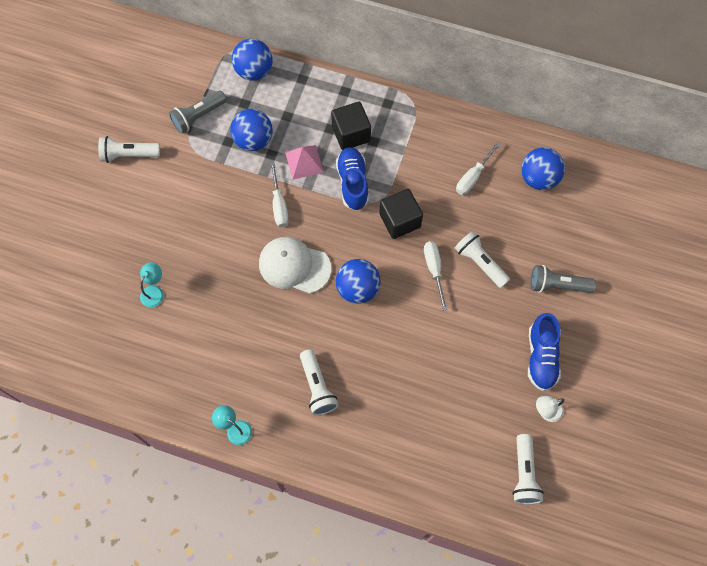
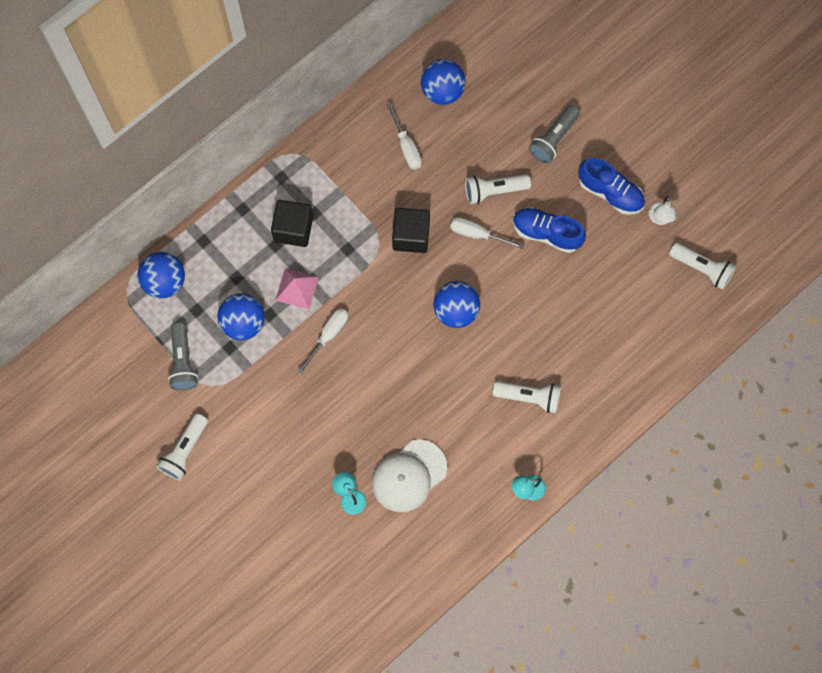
camera: 60 degrees left, 5 degrees up
white cap [259,237,331,294] -> white cap moved to [372,439,447,512]
white screwdriver [270,162,289,227] -> white screwdriver turned 75 degrees counterclockwise [298,308,348,374]
blue shoe [336,147,369,211] -> blue shoe moved to [513,207,586,253]

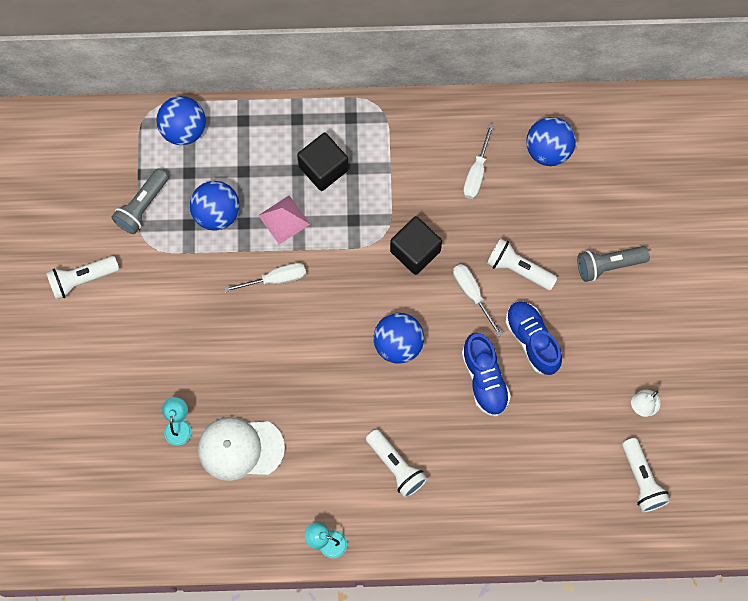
camera: 40 degrees right, 0 degrees up
blue shoe [578,158,645,215] -> blue shoe moved to [462,333,511,417]

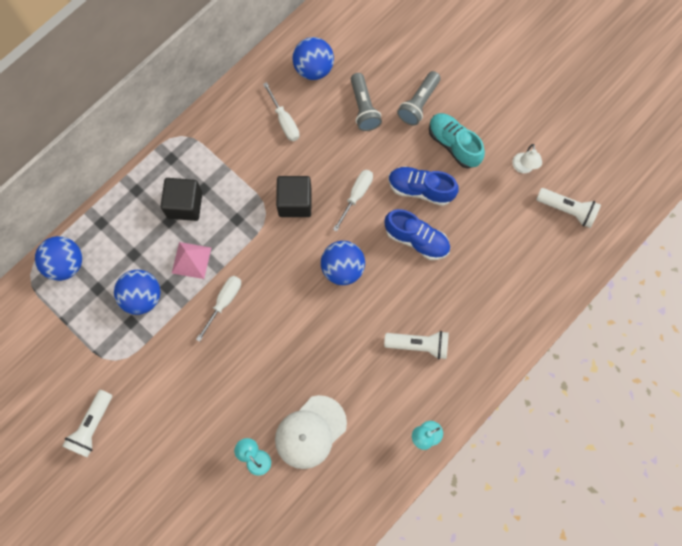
camera: 45 degrees left, 0 degrees up
grey flashlight [111,169,169,234] -> grey flashlight moved to [351,73,382,131]
white screwdriver [453,264,503,337] -> white screwdriver turned 105 degrees clockwise [333,170,373,232]
white flashlight [487,238,557,290] -> none
none -> turquoise shoe [429,113,485,168]

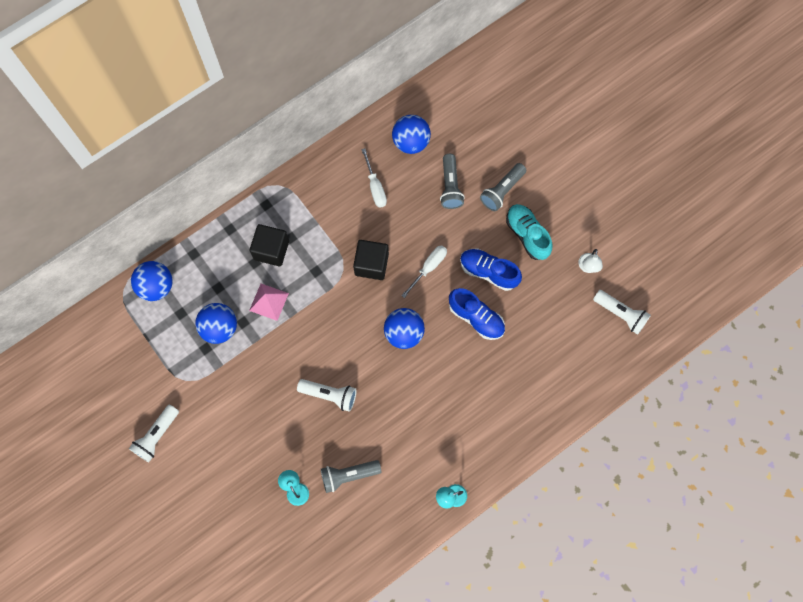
camera: 10 degrees right, 0 degrees up
white screwdriver [196,276,241,342] -> none
white cap [275,395,347,469] -> grey flashlight [321,460,382,493]
white flashlight [384,331,449,359] -> white flashlight moved to [297,379,357,412]

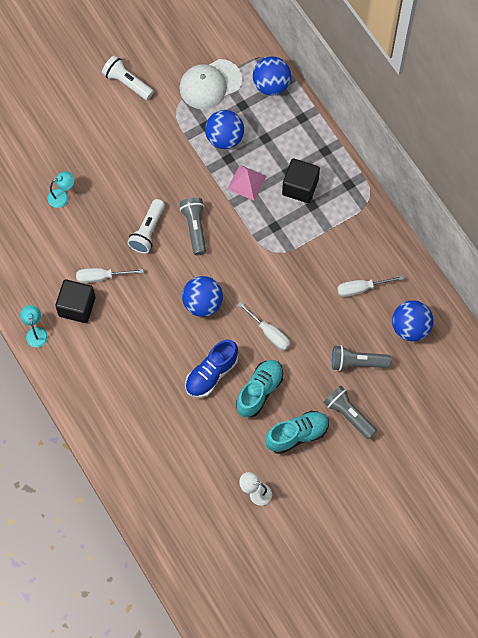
camera: 95 degrees right, 5 degrees down
grey flashlight [321,460,382,493] -> grey flashlight moved to [180,198,206,255]
black cube [353,240,389,280] -> black cube moved to [55,279,95,323]
blue shoe [460,249,522,291] -> turquoise shoe [236,360,283,417]
white flashlight [593,290,651,335] -> none
none -> white screwdriver [76,268,143,283]
none -> white cap [179,59,242,109]

